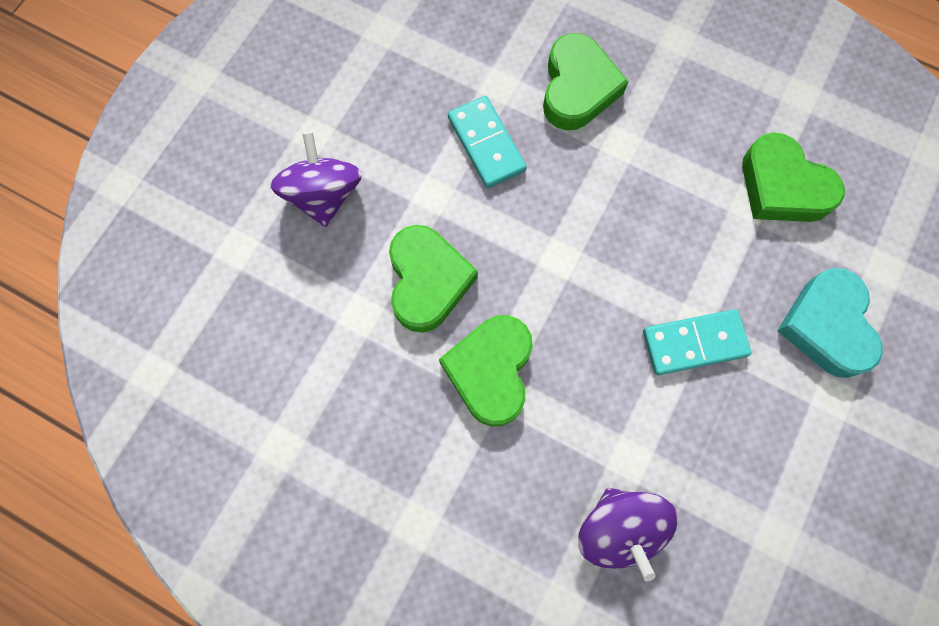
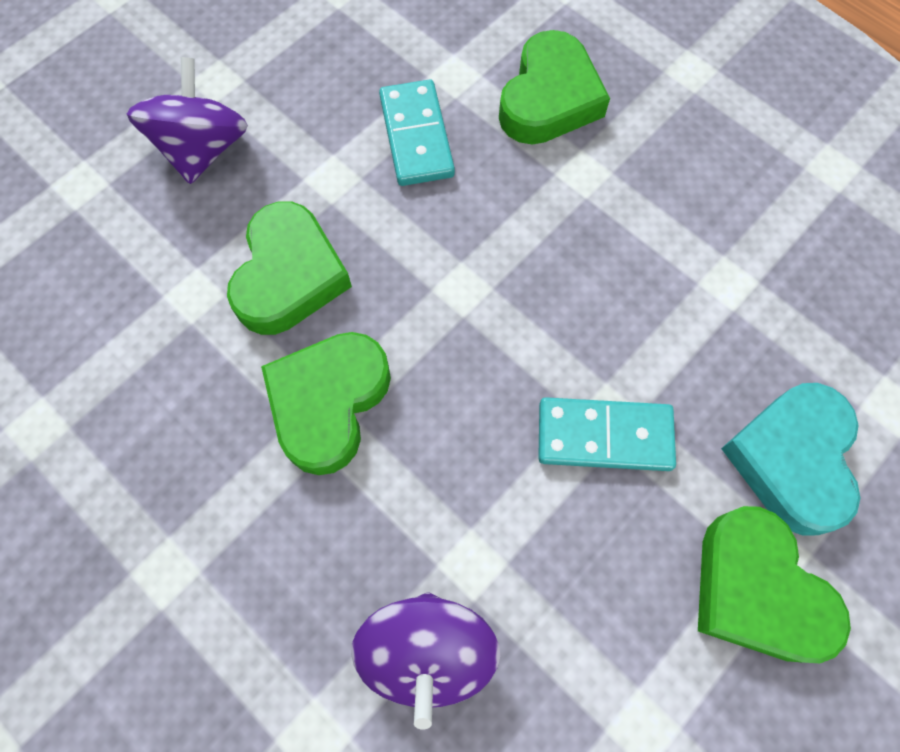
camera: 15 degrees right, 5 degrees down
green heart [742,132,845,222] -> green heart moved to [698,506,851,663]

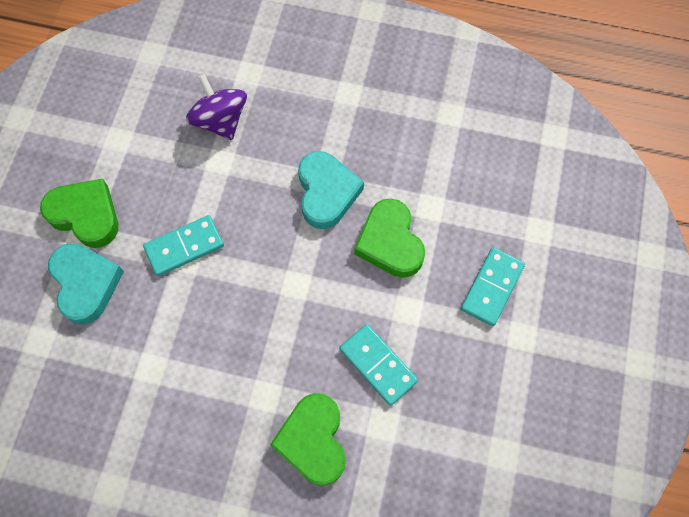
camera: 150 degrees right, 0 degrees up
purple spinning top [127,57,248,184] -> turquoise domino [461,247,525,326]
green heart [261,332,391,475] -> turquoise heart [298,151,364,229]

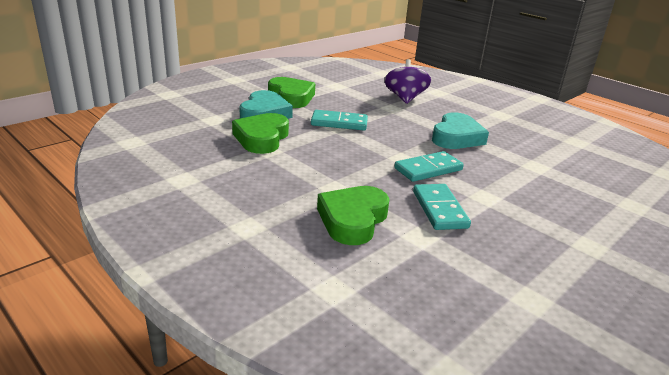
camera: 30 degrees right, 40 degrees down
green heart [354,198,425,278] -> green heart moved to [232,113,289,154]
turquoise domino [461,247,525,326] -> turquoise domino moved to [394,151,464,182]

